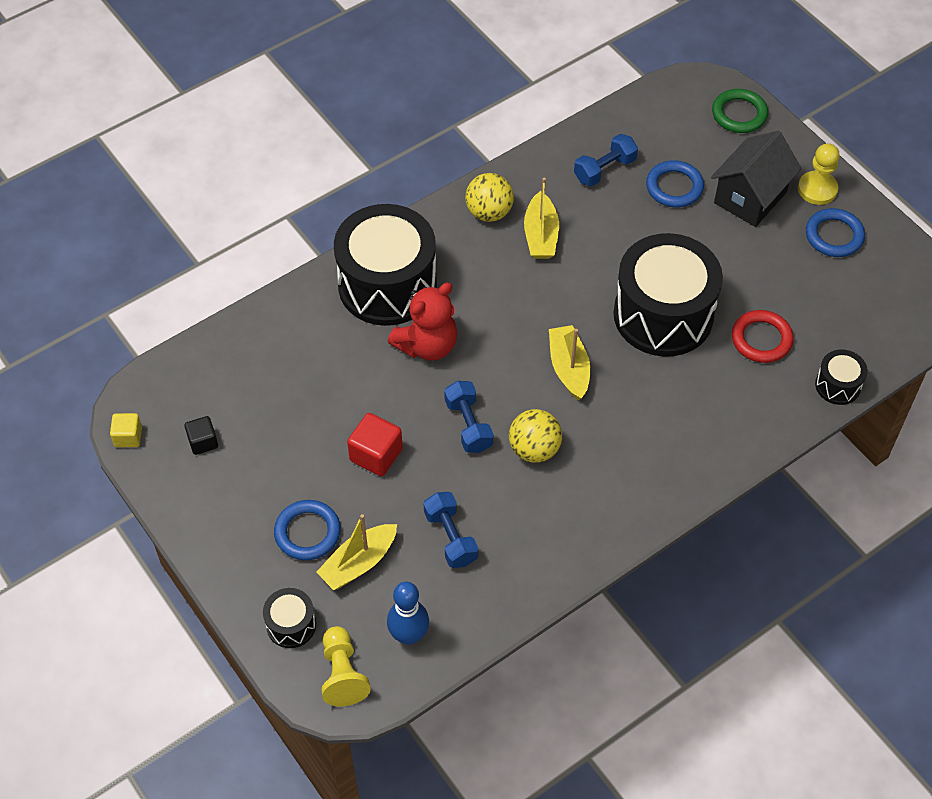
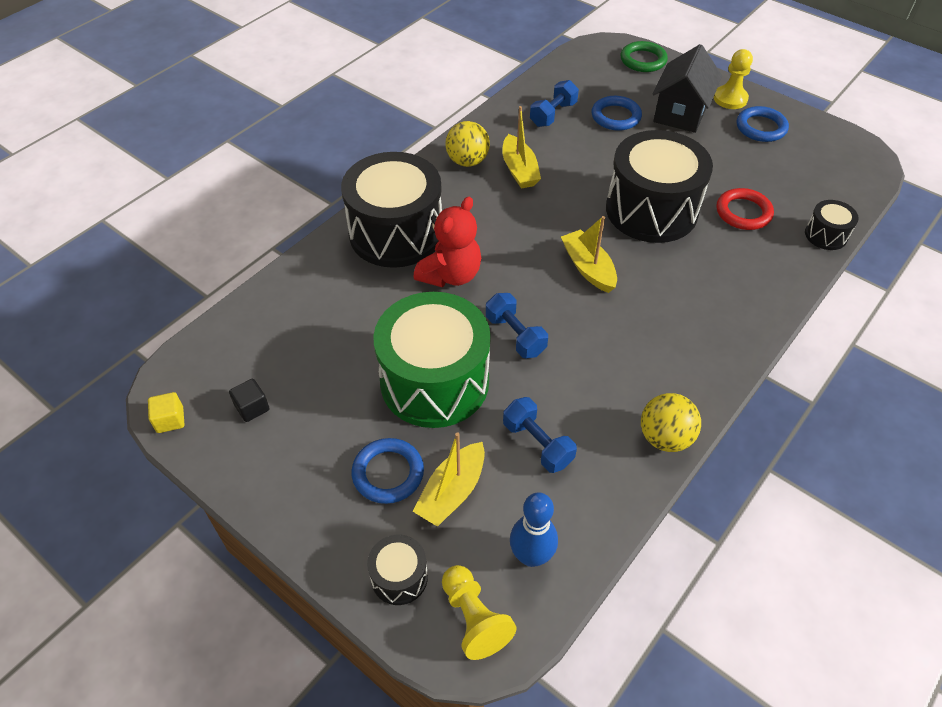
camera: 15 degrees left, 5 degrees down
red cube [347,413,403,476] -> green drum [373,292,491,428]
yellow ball [509,409,562,463] -> yellow ball moved to [641,393,701,452]

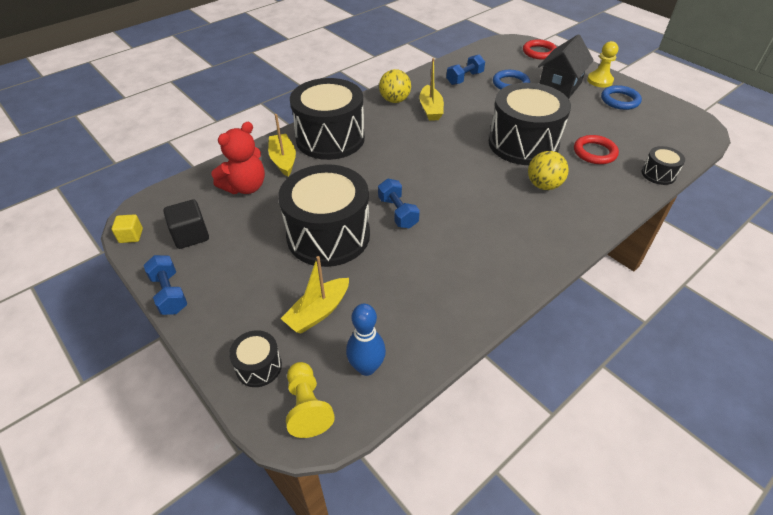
camera: 10 degrees right, 5 degrees down
black cube [229,379,269,422] -> black cube [163,199,209,249], size x1.57
blue ring [351,438,424,504] -> none
green drum [373,292,491,428] -> black drum [278,164,370,267]
red teddy bear [414,197,481,287] -> red teddy bear moved to [212,122,265,194]
blue dumbbell [503,397,577,473] -> blue dumbbell moved to [144,255,187,315]
yellow boat [561,216,617,293] -> yellow boat moved to [268,114,296,177]
green ring [621,41,668,72] -> red ring [523,39,557,60]
yellow ball [641,393,701,452] -> yellow ball moved to [528,151,569,190]

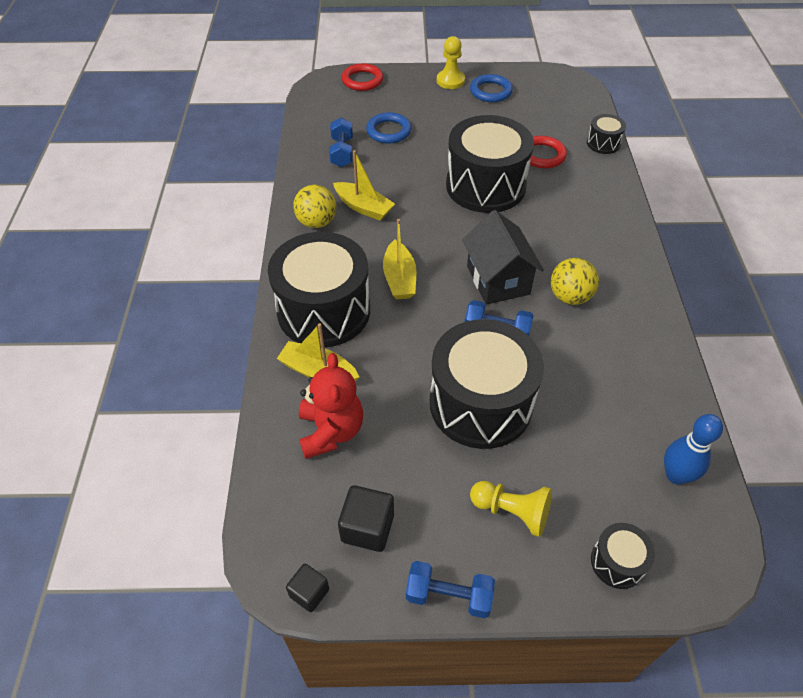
camera: 50 degrees left, 5 degrees up
yellow cube [112,214,143,243] -> black cube [286,564,329,612]
yellow boat [281,256,349,334] -> yellow boat moved to [383,219,416,299]
yellow pawn [286,362,335,438] -> yellow pawn moved to [470,481,552,537]
yellow ball [528,151,569,190] -> yellow ball moved to [550,258,599,305]
black house [538,34,594,99] -> black house moved to [462,210,544,305]

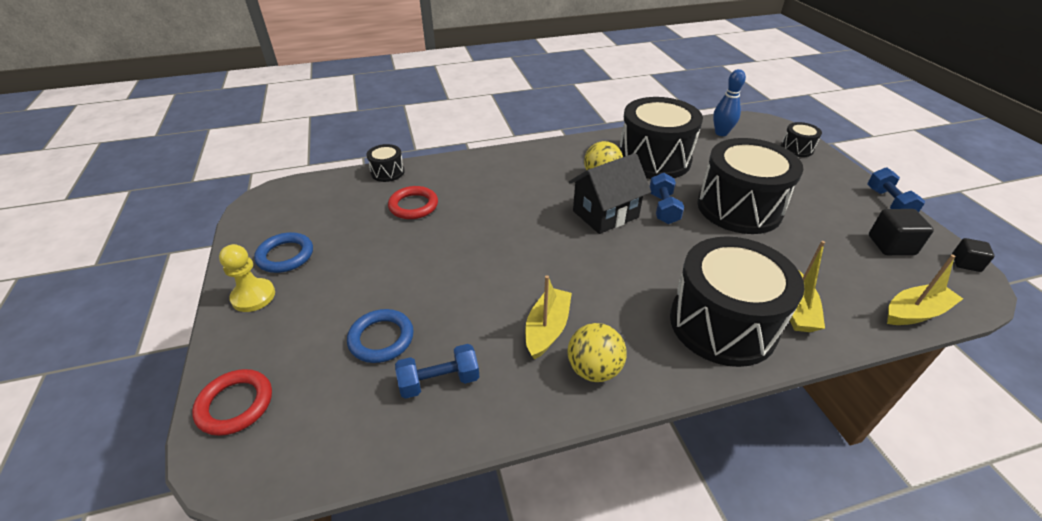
camera: 105 degrees left, 10 degrees down
red teddy bear [299,353,363,459] -> none
yellow boat [383,219,416,299] -> yellow boat moved to [887,255,963,325]
black drum [446,115,534,213] -> black drum moved to [619,97,703,179]
yellow pawn [470,481,552,537] -> none

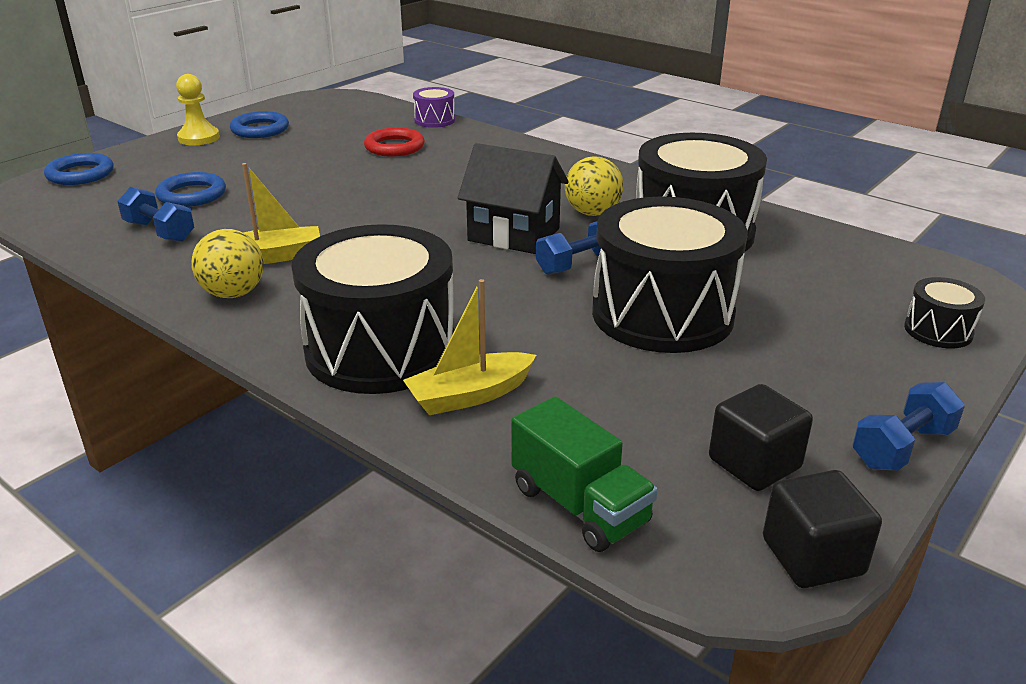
camera: 55 degrees right, 10 degrees down
red ring [192,369,272,436] -> blue ring [44,153,114,185]
black drum [367,144,405,182] -> purple drum [413,87,455,128]
blue bowling pin [713,69,746,136] -> none
yellow boat [887,255,963,325] -> green truck [511,396,658,552]
black cube [952,238,995,272] -> black cube [763,470,882,588], size x1.57

